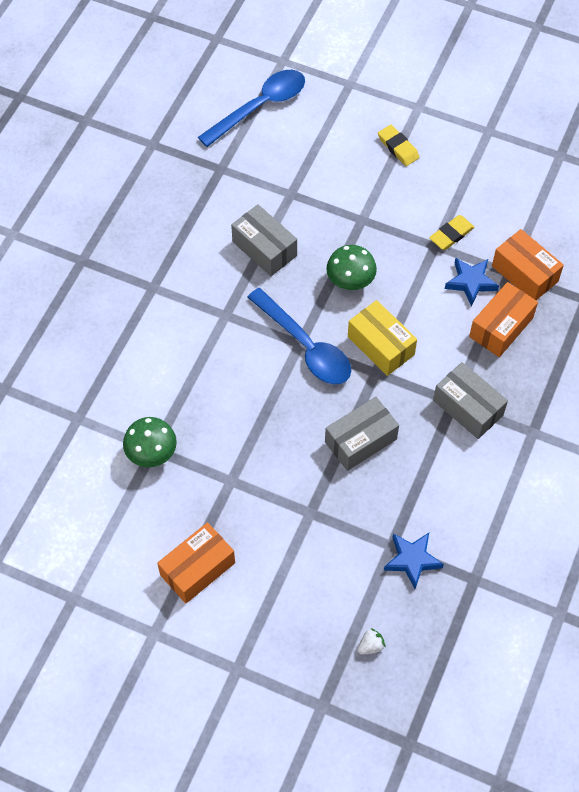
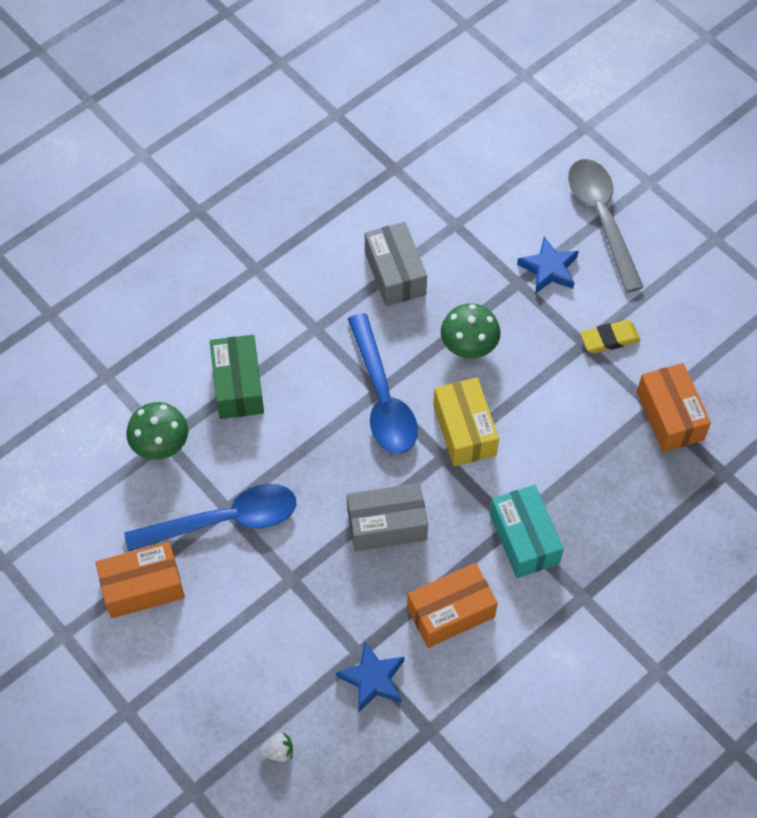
camera: 25 degrees right, 0 degrees up
blue spoon [198,70,305,147] -> blue spoon moved to [124,484,296,552]
yellow eraser [378,125,420,166] -> grey spoon [568,159,644,293]
grey box [433,362,508,439] -> turquoise box [490,485,564,578]
blue star [445,258,499,306] -> blue star moved to [517,237,579,293]
orange box [469,282,538,357] -> orange box moved to [407,563,498,648]
none -> green box [210,335,264,419]

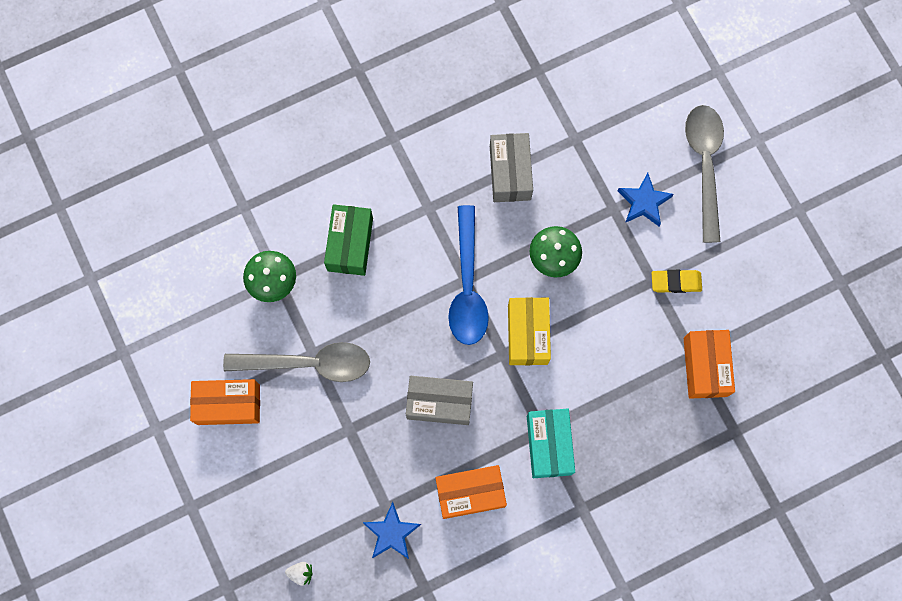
camera: 15 degrees right, 15 degrees up
blue spoon [124,484,296,552] -> grey spoon [223,342,370,382]

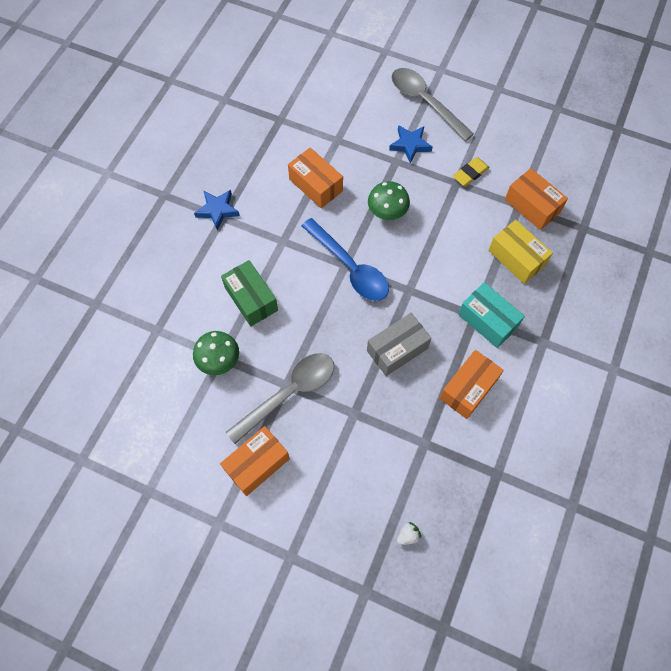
camera: 40 degrees left, 10 degrees down
blue star [362,502,421,559] -> blue star moved to [194,190,240,230]
grey box [490,133,533,202] -> orange box [288,147,343,208]
yellow box [508,297,551,365] -> yellow box moved to [488,220,553,284]

